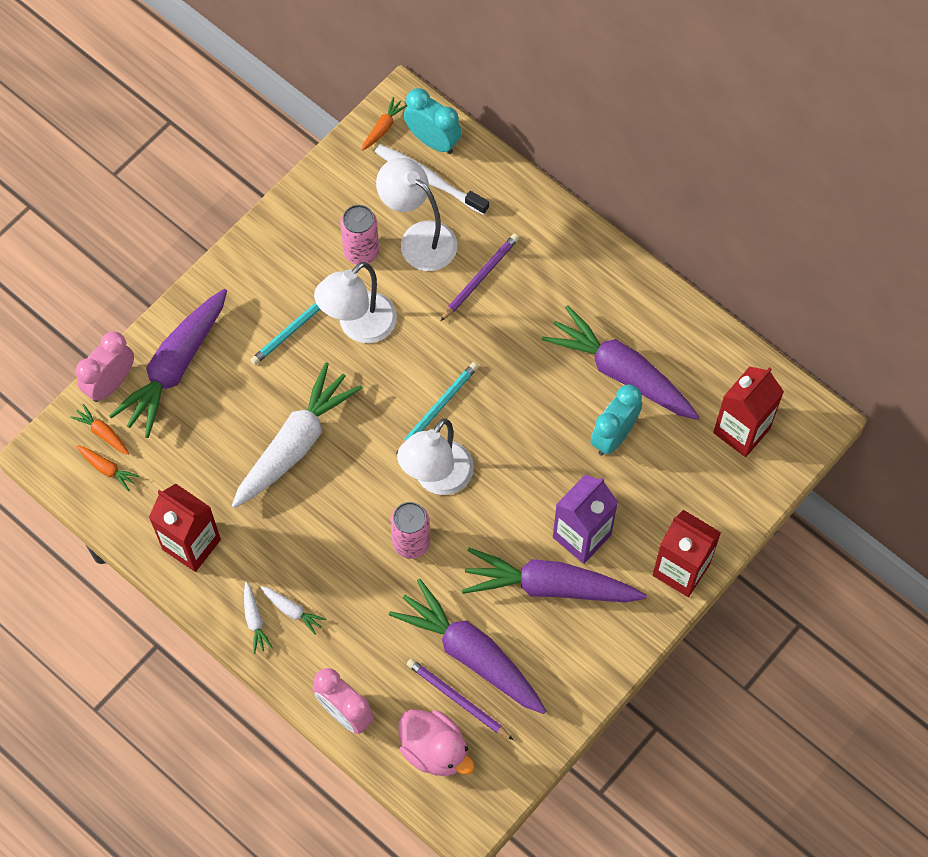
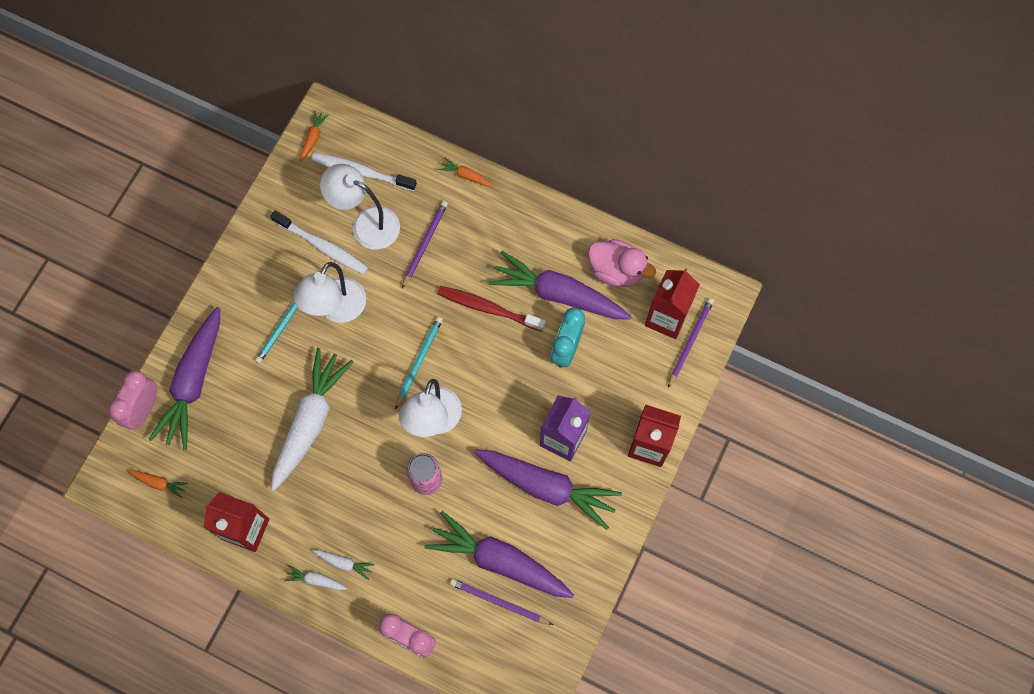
camera: 15 degrees left, 5 degrees up
orange carrot [71,404,129,455] -> orange carrot moved to [438,157,493,187]
white carrot [244,582,273,654] -> white carrot turned 135 degrees clockwise [284,565,347,590]
pink can [340,205,379,265] -> white toothbrush [270,210,369,275]
pink duck [398,710,475,776] -> pink duck moved to [588,239,656,287]
turquoise clock [404,88,462,154] -> none
purple carrot [462,548,647,603] -> purple carrot turned 150 degrees counterclockwise [474,449,622,530]
none -> red toothbrush [437,286,546,331]
none -> purple pencil [668,298,714,388]

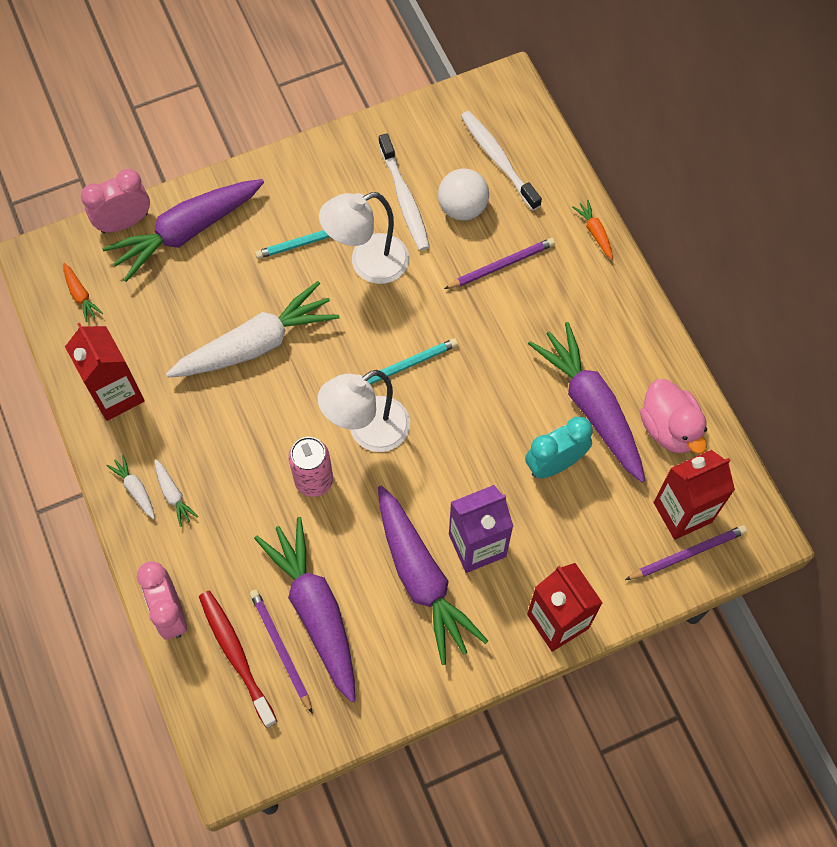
camera: 40 degrees right, 5 degrees down
orange carrot [300,110,329,162] -> none
white lamp [320,164,400,250] -> white ball [438,169,489,221]
red toothbrush [437,286,546,331] -> red toothbrush moved to [199,591,278,728]

